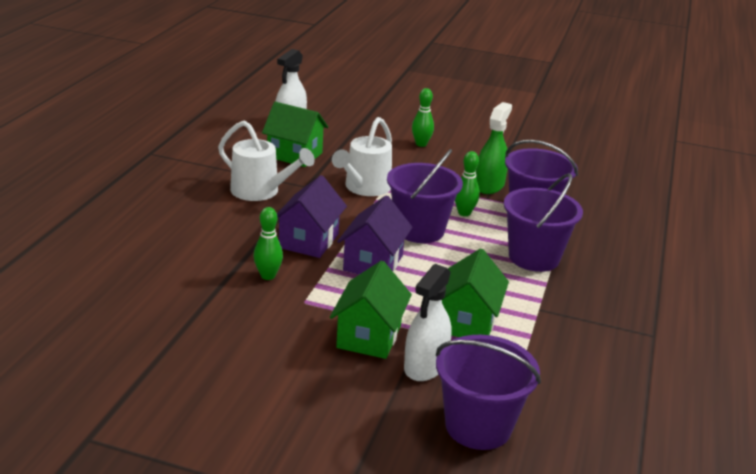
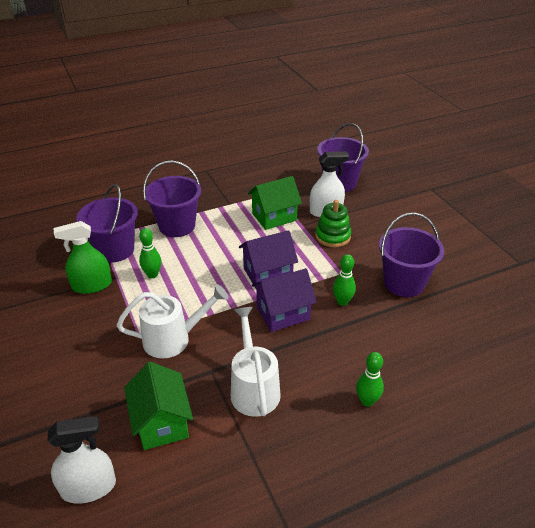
camera: 130 degrees left, 10 degrees up
green house [330,261,412,359] -> green stacking toy [315,200,351,247]
purple bucket [387,149,463,243] -> purple bucket moved to [379,213,444,297]
green bowling pin [412,88,434,147] -> green bowling pin moved to [356,352,384,407]

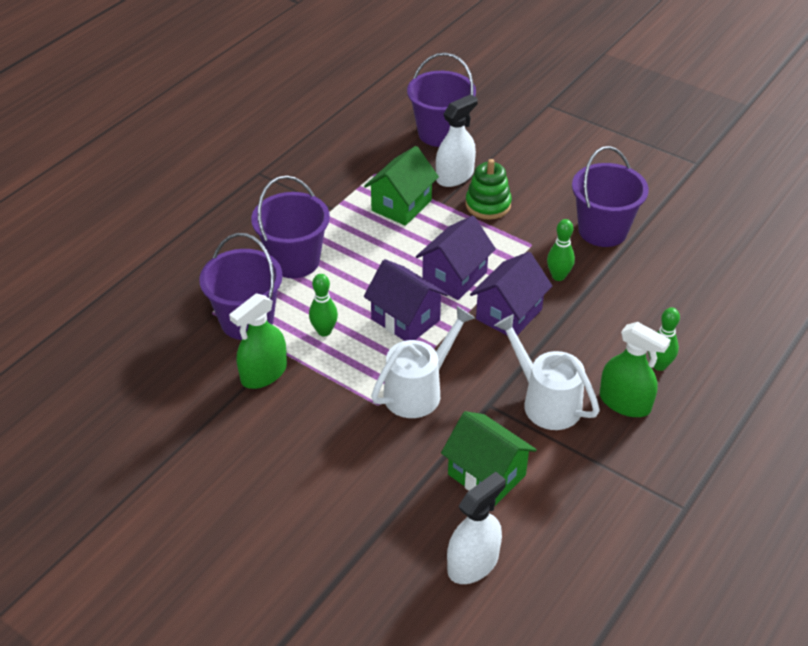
camera: 30 degrees left, 5 degrees up
none -> purple house [364,259,448,341]
none -> green spray bottle [600,322,671,417]

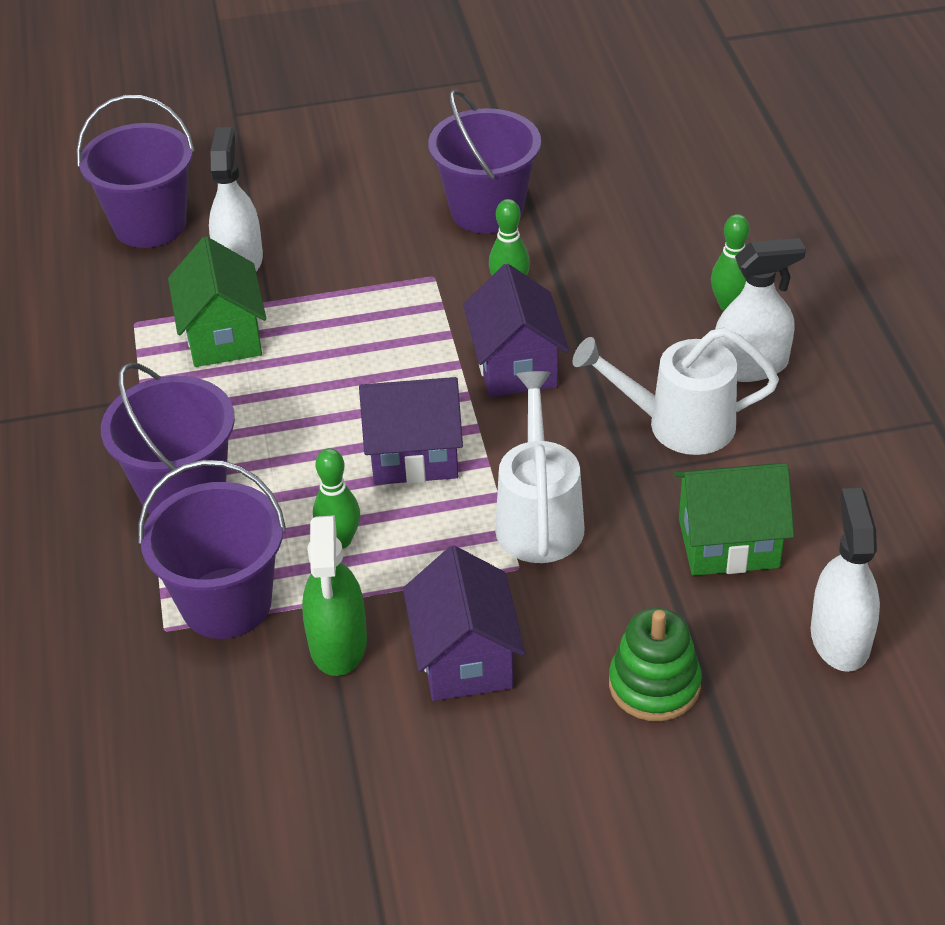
camera: 45 degrees left, 0 degrees up
purple house [416,216,496,300] -> purple house moved to [403,546,525,701]
green stacking toy [465,159,512,220] -> green stacking toy moved to [609,608,702,721]
green spray bottle [600,322,671,417] -> white spray bottle [713,238,806,382]

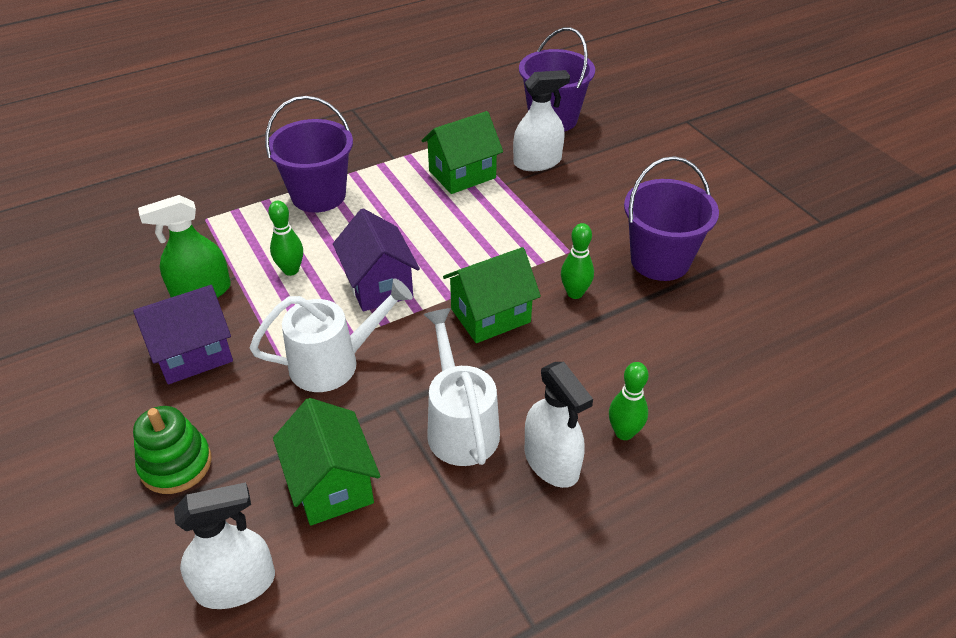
camera: 70 degrees right, 0 degrees up
purple bucket [138,460,286,639] -> none
purple house [463,264,569,397] -> green house [443,247,541,343]

